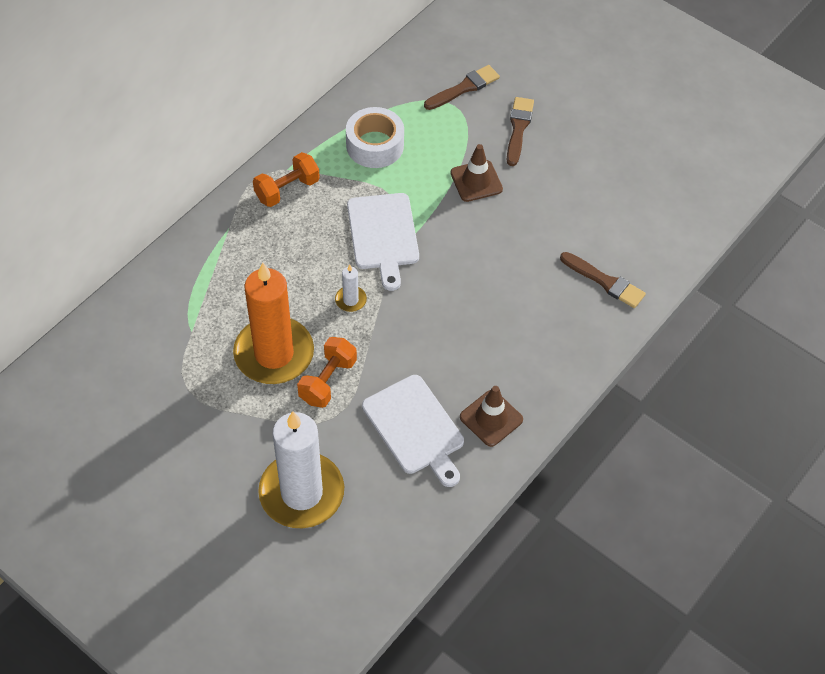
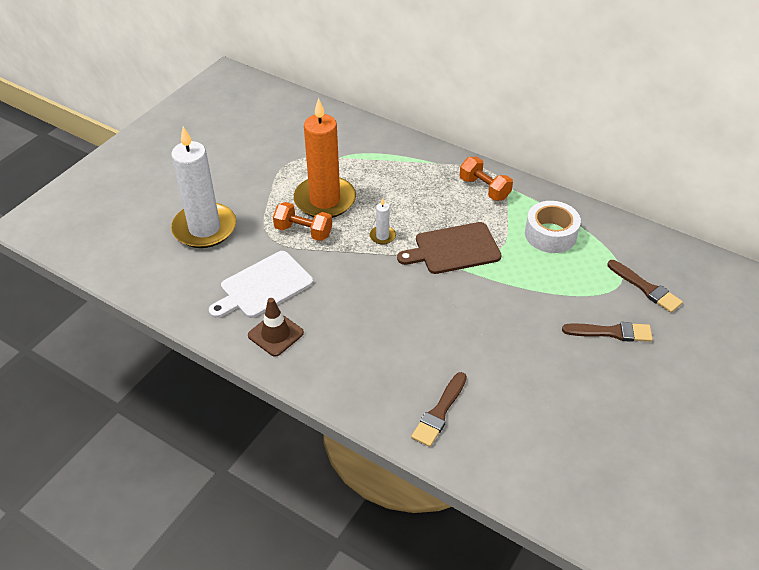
camera: 85 degrees right, 10 degrees down
white cutting board [347,193,419,291] -> brown cutting board [397,222,502,274]
brown traffic cone [450,144,503,202] -> none

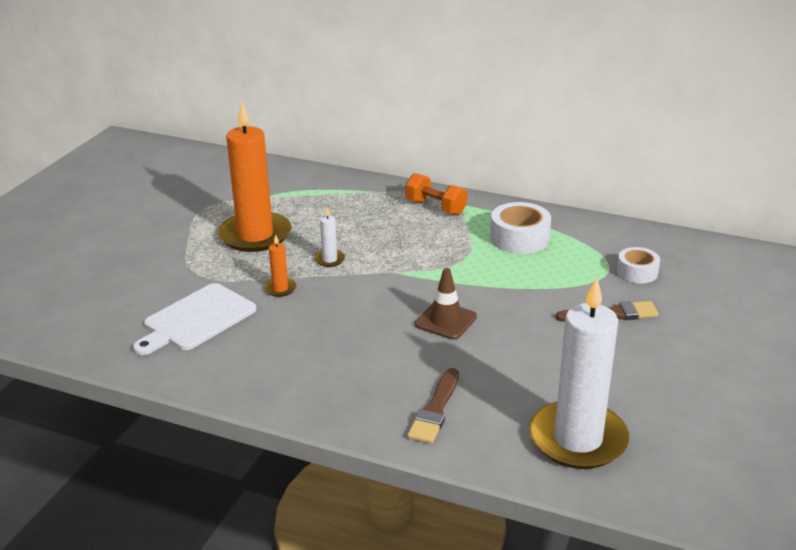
camera: 10 degrees left, 15 degrees down
white candle [171,126,236,248] -> white candle moved to [529,277,629,469]
brown traffic cone [248,298,304,357] -> brown traffic cone moved to [415,268,477,340]
orange dumbbell [273,202,332,241] -> none
brown cutting board [397,222,502,274] -> none
brown brush [608,260,683,313] -> white tape [617,247,660,283]
none -> orange candle [264,235,296,297]

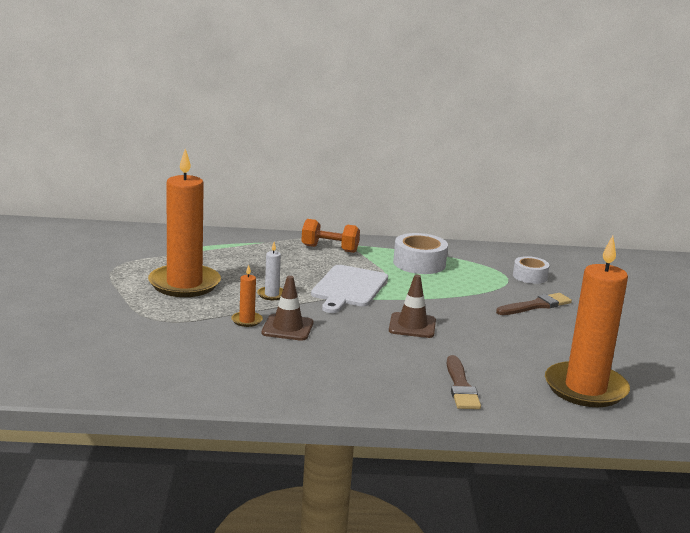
camera: 25 degrees left, 10 degrees down
white cutting board [133,283,257,355] -> white cutting board moved to [311,265,388,313]
white candle [529,277,629,469] -> orange candle [545,236,630,407]
none -> brown traffic cone [262,276,313,341]

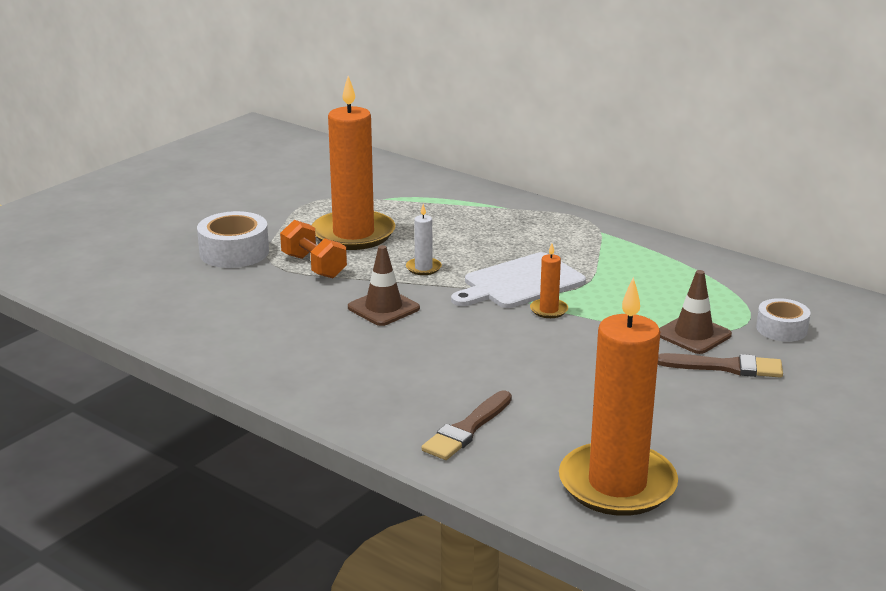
camera: 40 degrees right, 5 degrees up
orange candle [231,265,263,327] -> orange candle moved to [530,243,568,318]
orange dumbbell [301,219,360,253] -> orange dumbbell moved to [280,220,347,278]
brown traffic cone [389,275,436,338] -> brown traffic cone moved to [659,270,732,354]
white tape [393,233,448,274] -> white tape moved to [197,211,269,268]

